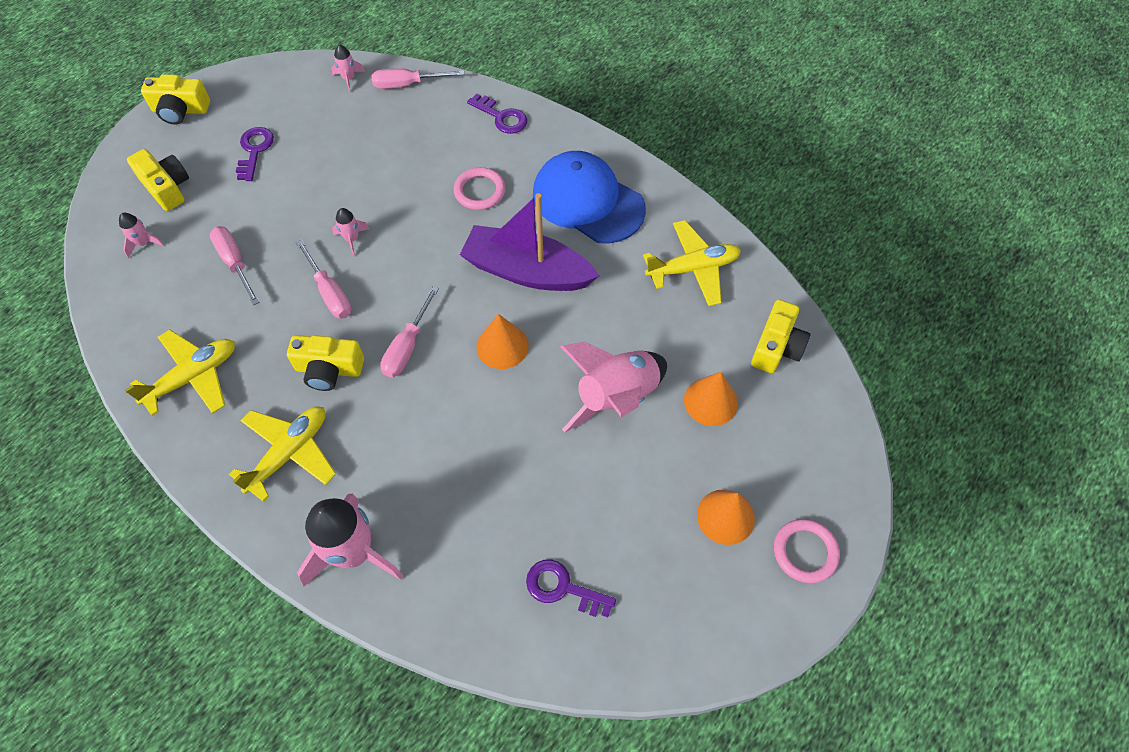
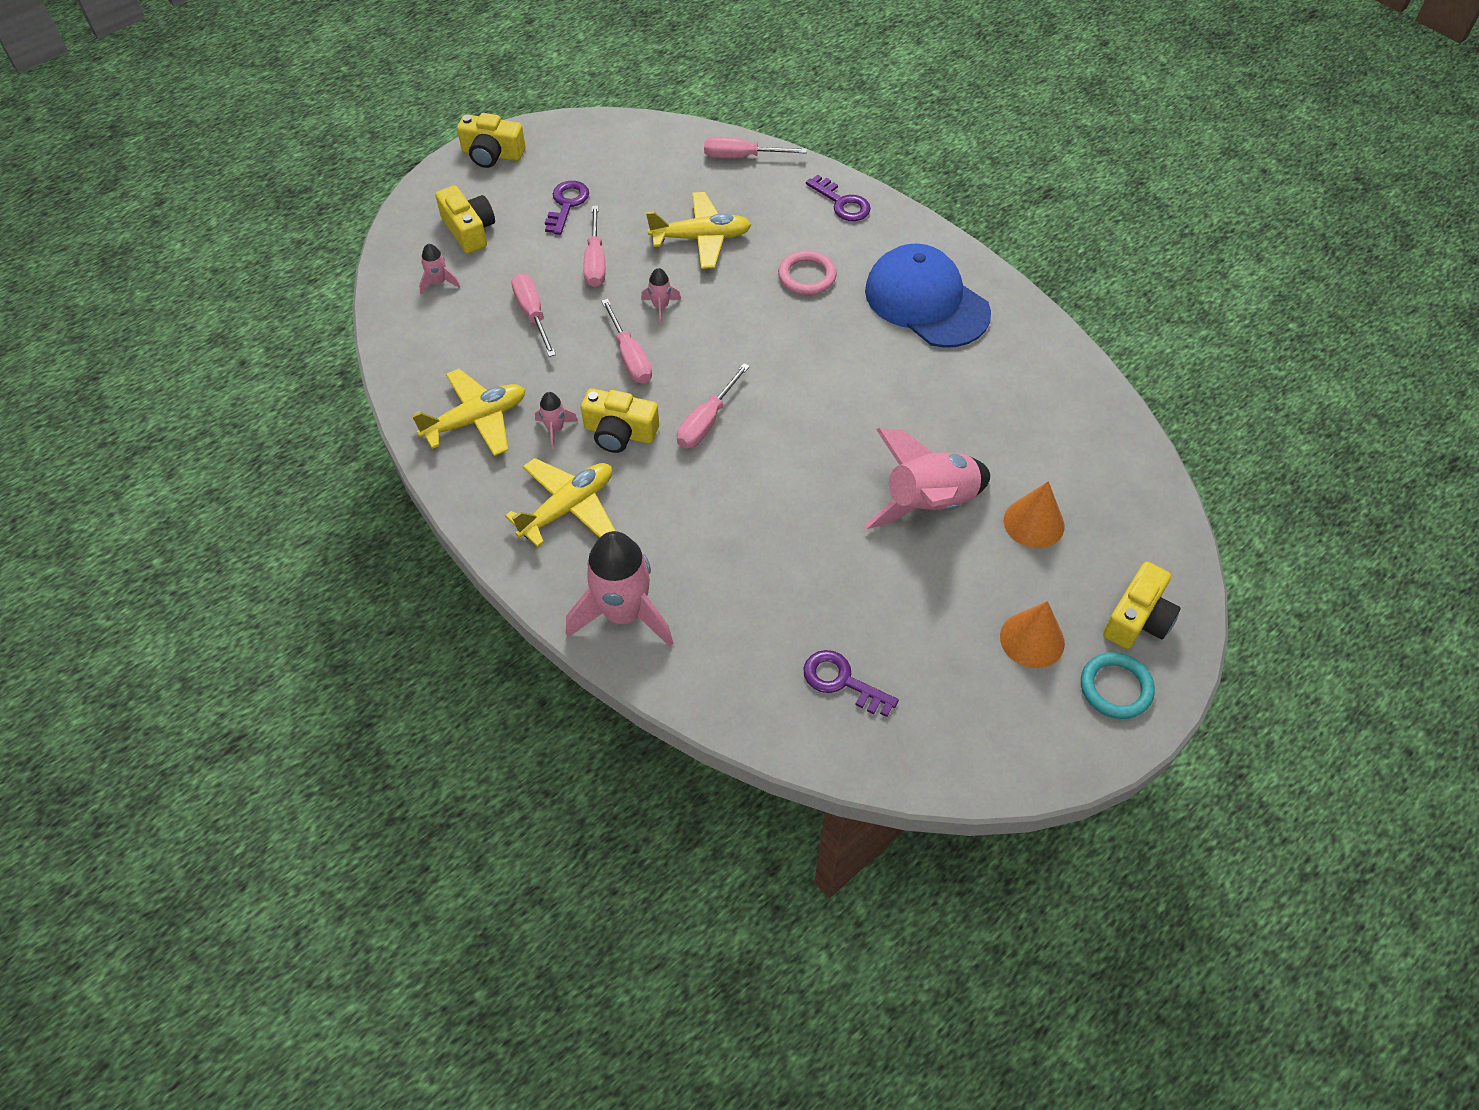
camera: 10 degrees right, 5 degrees down
pink rocket [331,44,365,92] -> pink rocket moved to [535,392,578,449]
purple boat [460,193,599,291] -> none
orange cone [477,314,529,369] -> none
yellow plane [643,220,741,306] -> yellow plane moved to [646,192,752,269]
yellow camera [751,299,810,373] -> yellow camera moved to [1103,562,1181,649]
pink ring [774,519,840,583] -> turquoise ring [1081,652,1155,719]
none -> pink screwdriver [583,206,606,287]

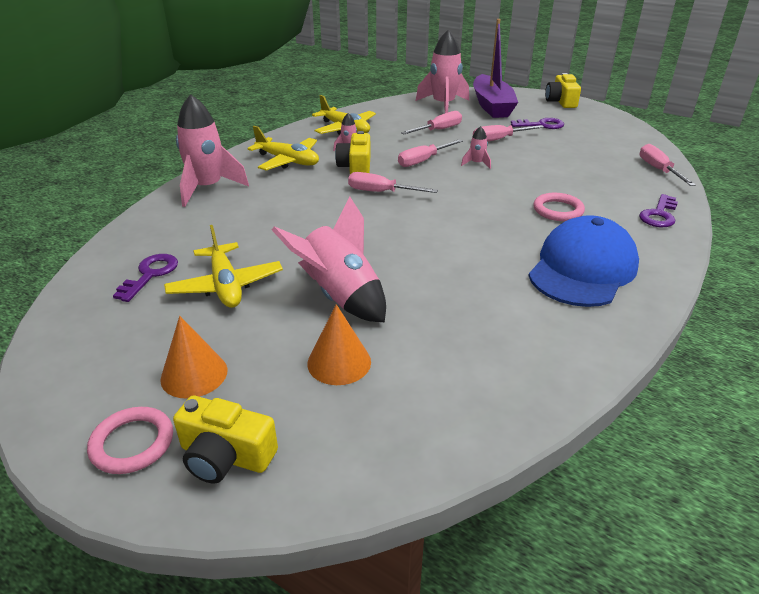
camera: 75 degrees right, 20 degrees down
pink rocket [419,244,460,295] -> pink rocket [416,29,469,113], size x2.25
yellow camera [435,185,495,253] -> purple boat [473,19,518,118]
yellow plane [646,192,752,269] -> yellow plane moved to [164,225,283,308]
turquoise ring [1081,652,1155,719] -> pink ring [87,407,173,474]

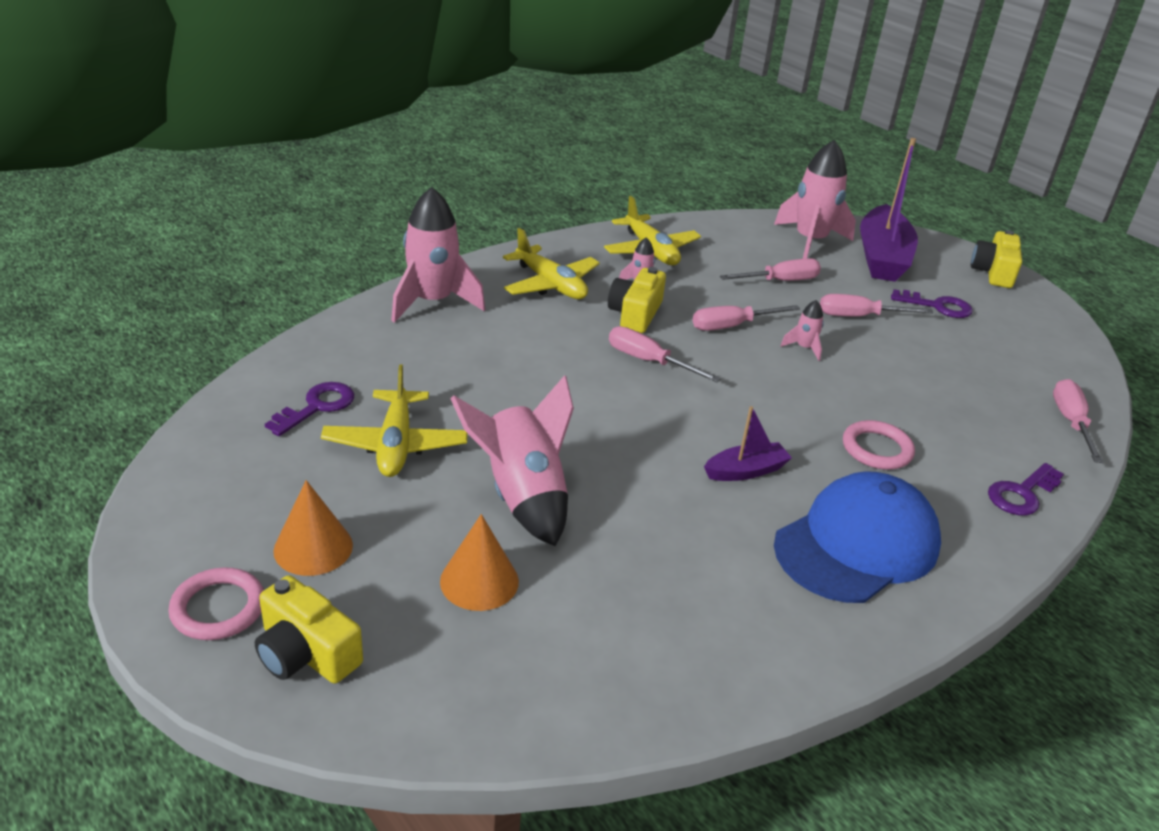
camera: 15 degrees right, 0 degrees up
none -> purple boat [704,406,792,481]

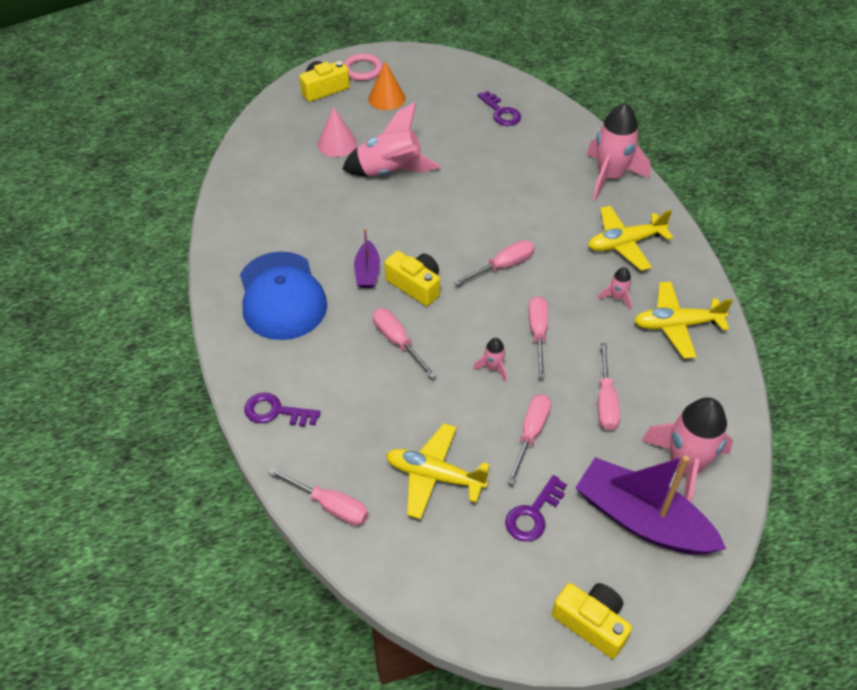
camera: 115 degrees right, 15 degrees up
yellow plane [321,364,468,477] -> yellow plane moved to [386,423,490,519]
orange cone [440,514,519,611] -> pink cone [318,107,357,157]
yellow camera [608,267,666,333] -> yellow camera moved to [385,251,440,306]
pink ring [843,420,915,470] -> none
purple key [988,463,1064,515] -> purple key turned 60 degrees counterclockwise [244,392,321,427]
none -> pink screwdriver [373,308,437,379]

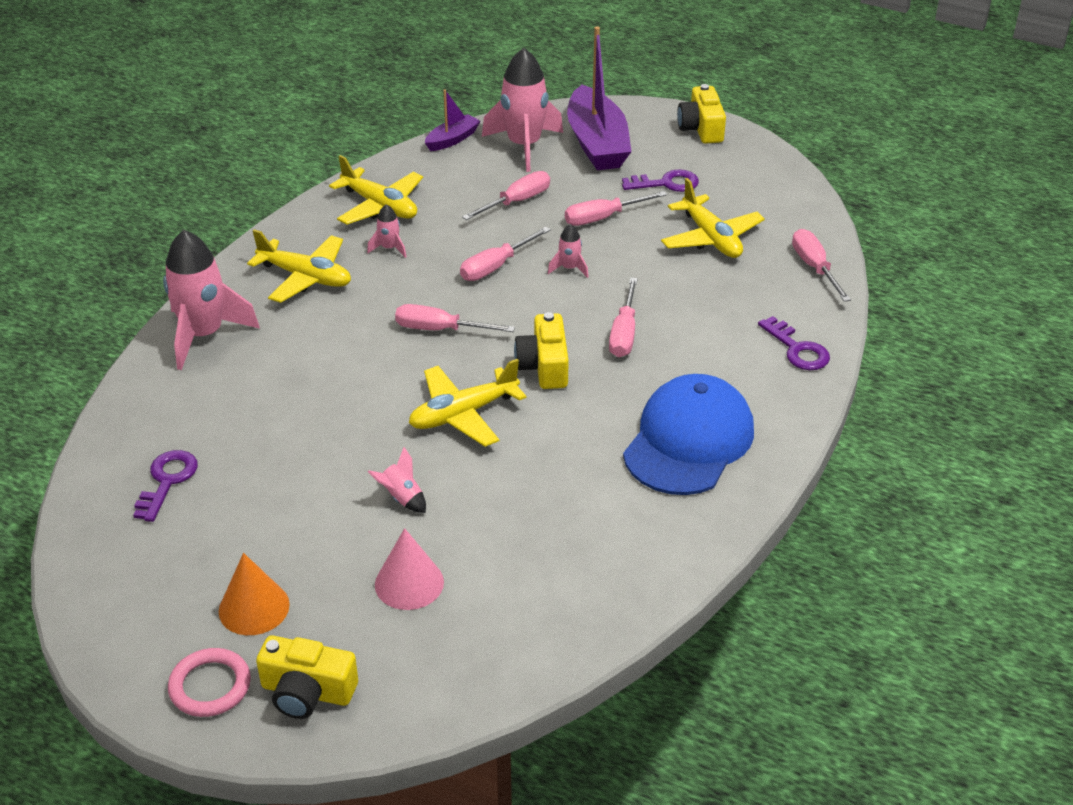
camera: 135 degrees left, 10 degrees down
pink rocket [342,102,441,177] -> pink rocket [368,447,426,513], size x0.44
purple boat [354,228,380,288] -> purple boat moved to [425,89,481,151]
none -> yellow plane [409,359,527,447]

